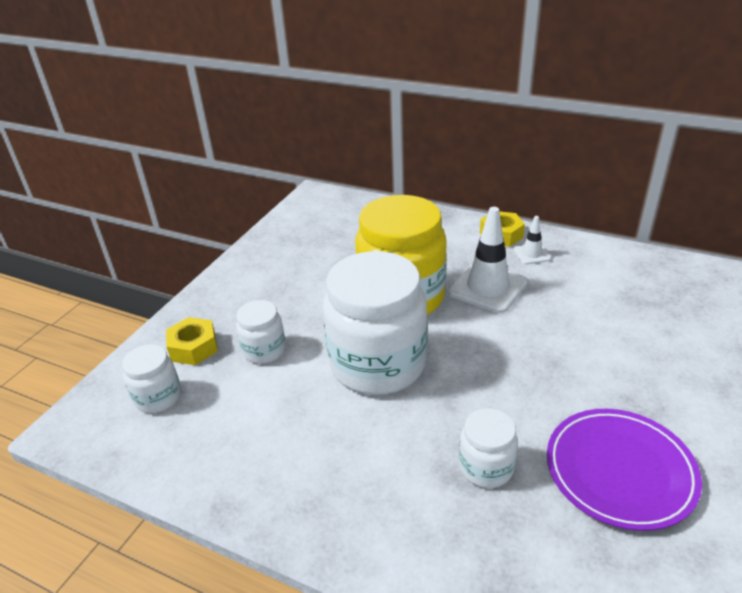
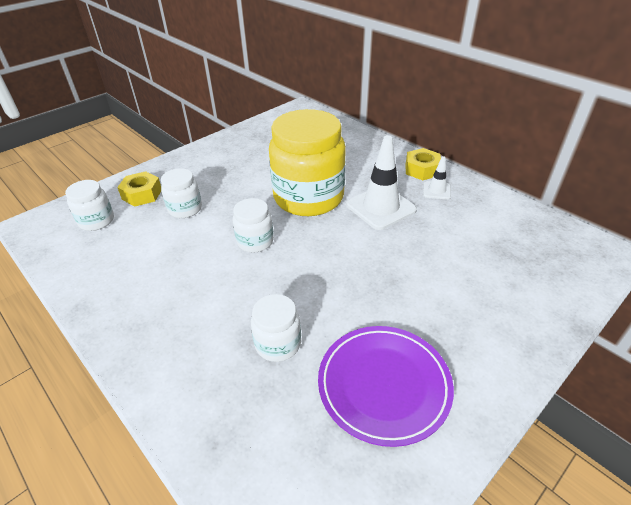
camera: 20 degrees right, 5 degrees up
white jar [323,251,427,395] -> white jar [233,198,274,252], size x0.47

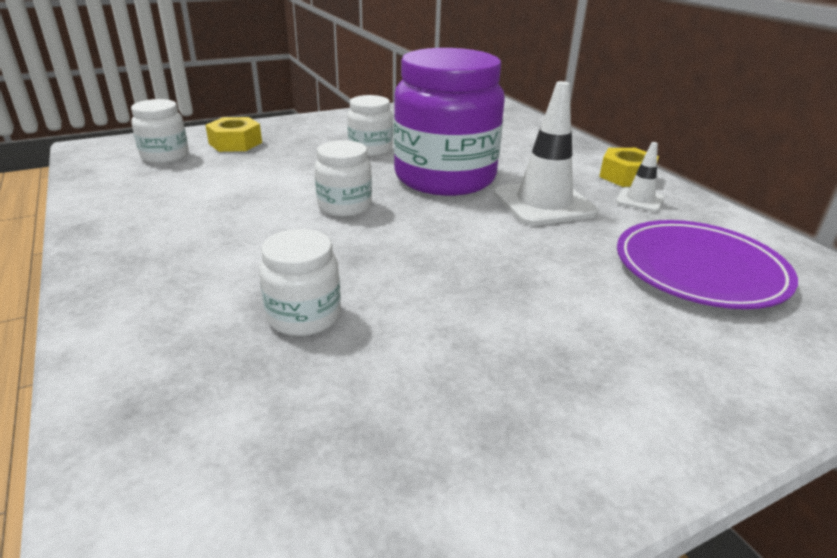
camera: 15 degrees right, 10 degrees down
white jar [161,168,202,218] -> white jar moved to [347,95,393,156]
yellow jar [269,109,346,216] -> purple jar [394,48,505,196]
purple plate [318,326,454,447] -> purple plate moved to [617,220,798,309]

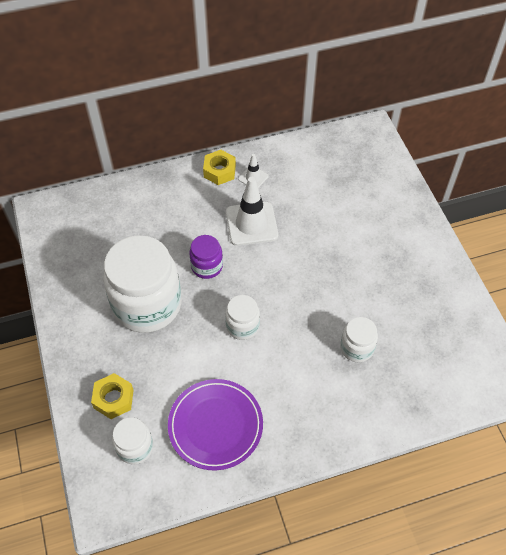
camera: 80 degrees left, 25 degrees up
white jar [347,95,393,156] -> white jar [103,235,182,333], size x2.11
purple jar [394,48,505,196] -> purple jar [189,235,223,279], size x0.47
purple plate [617,220,798,309] -> purple plate moved to [168,379,263,470]

